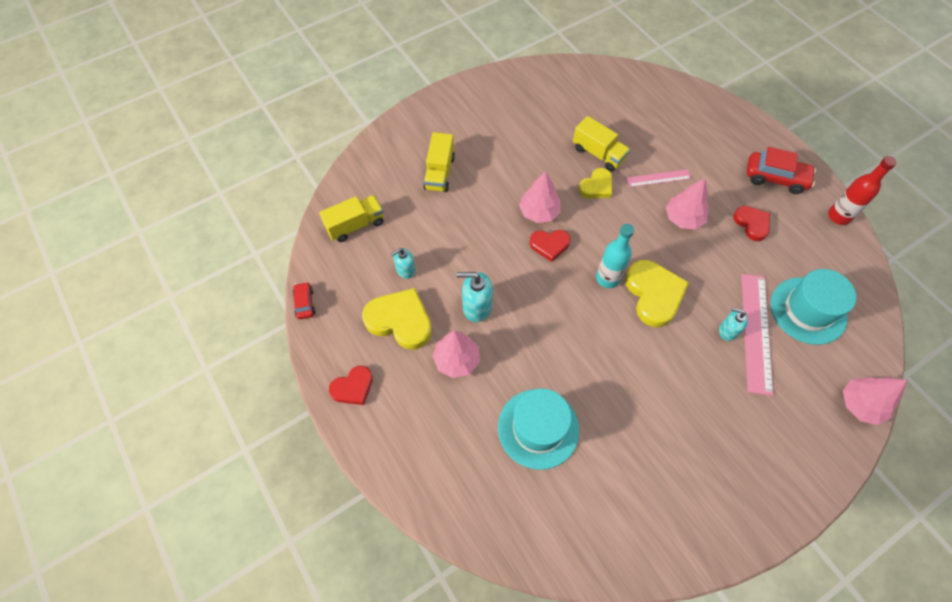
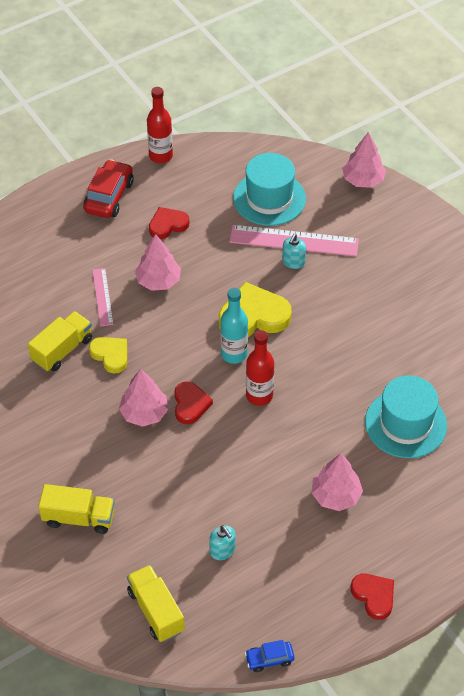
camera: 90 degrees left, 10 degrees down
red car [293,282,316,319] -> blue car [245,640,294,672]
yellow heart [362,288,432,350] -> none
turquoise soap dispenser [457,272,493,322] -> none
none -> red bottle [246,330,274,406]

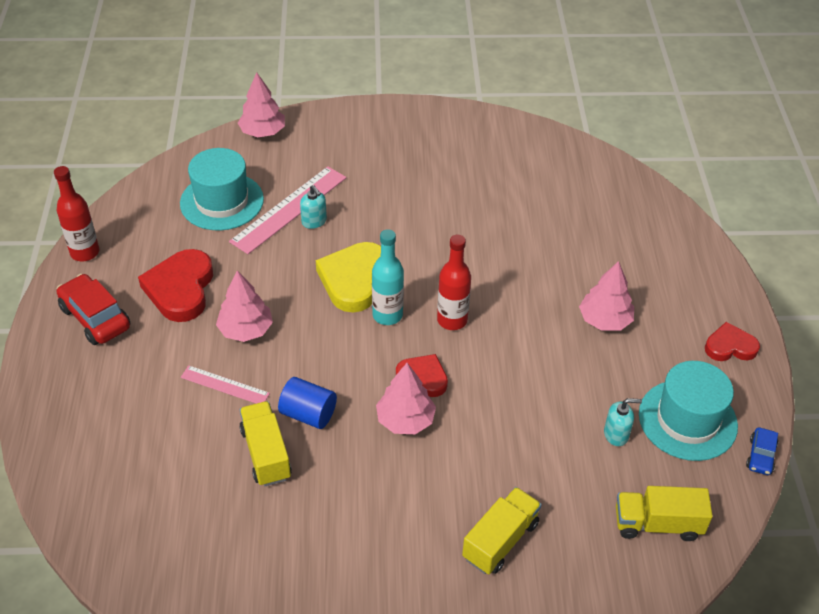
camera: 60 degrees left, 5 degrees down
yellow heart [89,337,127,374] -> blue cylinder [278,377,337,429]
red heart [149,207,189,239] -> red heart [138,249,213,322], size x1.67
turquoise hat [365,375,447,458] -> turquoise hat moved to [639,361,738,461]

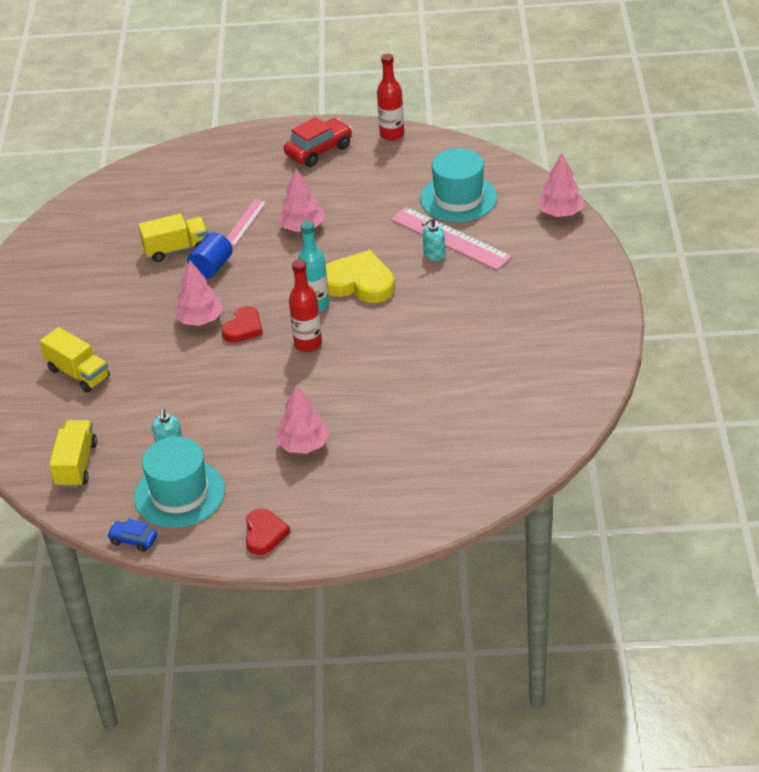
camera: 95 degrees right, 5 degrees down
red heart [138,249,213,322] -> none

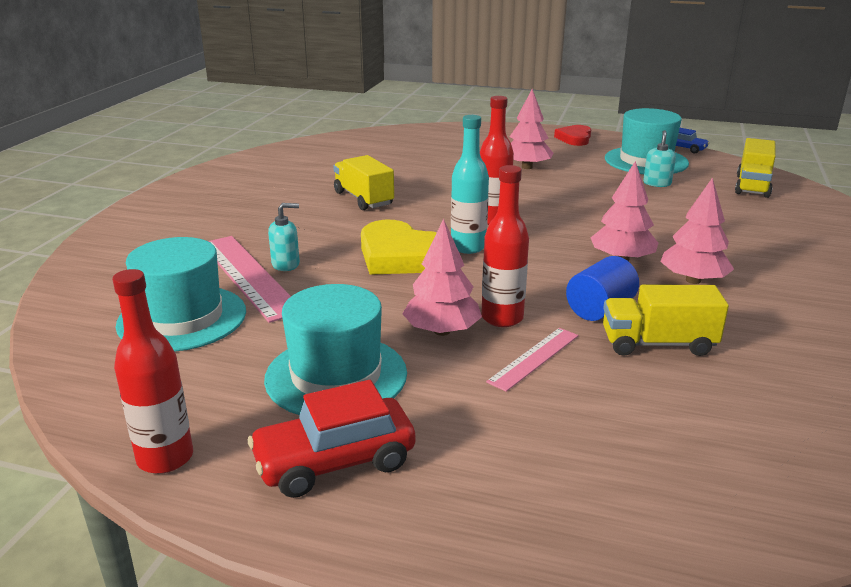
camera: 165 degrees left, 15 degrees down
yellow truck [40,327,110,392] -> yellow truck moved to [333,155,394,210]
red heart [221,306,263,343] -> none
pink tree [537,153,584,217] -> pink tree moved to [660,178,734,284]
none -> turquoise hat [264,284,407,415]
none -> red bottle [481,165,529,327]

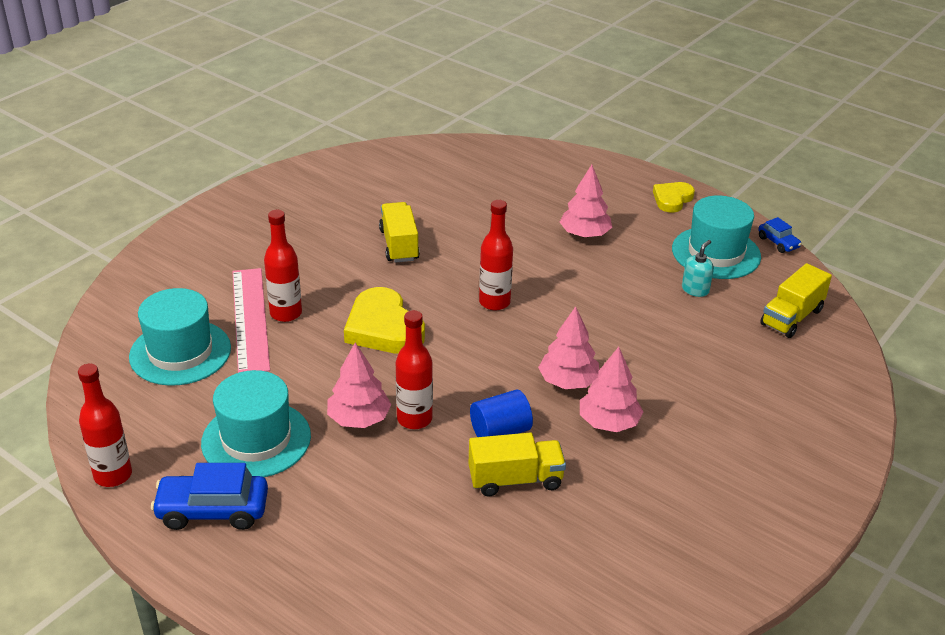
camera: 20 degrees right, 10 degrees up
red car [248,380,415,498] -> blue car [151,463,268,530]
turquoise soap dispenser [268,203,300,271] -> red bottle [264,210,302,322]
turquoise bottle [451,115,489,254] -> none
pink ruler [486,328,578,392] -> none
red heart [554,125,591,146] -> yellow heart [653,182,695,213]
yellow truck [603,285,729,356] -> yellow truck turned 150 degrees clockwise [469,433,566,496]

